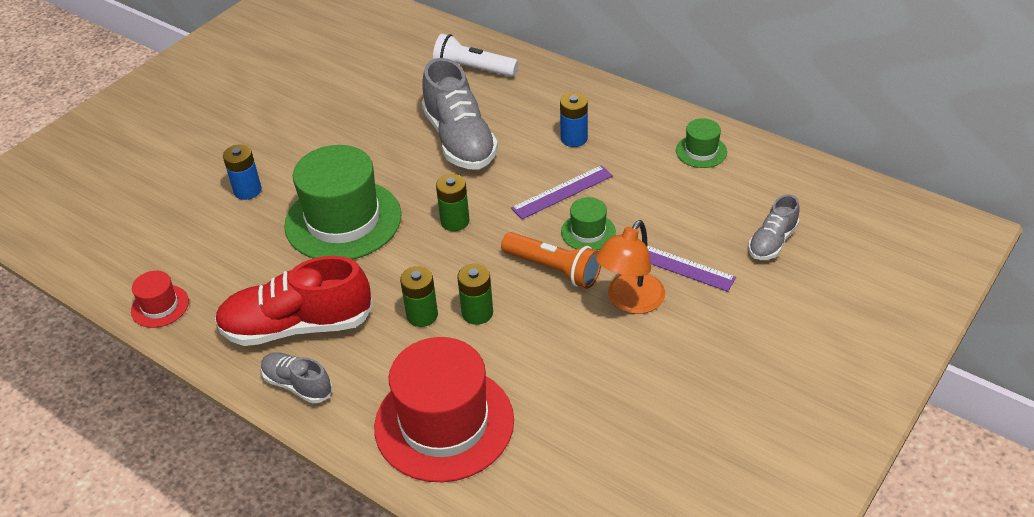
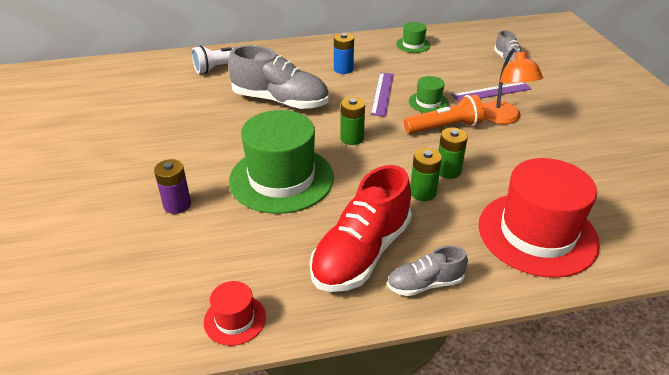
camera: 50 degrees left, 5 degrees down
blue battery [223,144,262,200] -> purple battery [154,159,191,214]

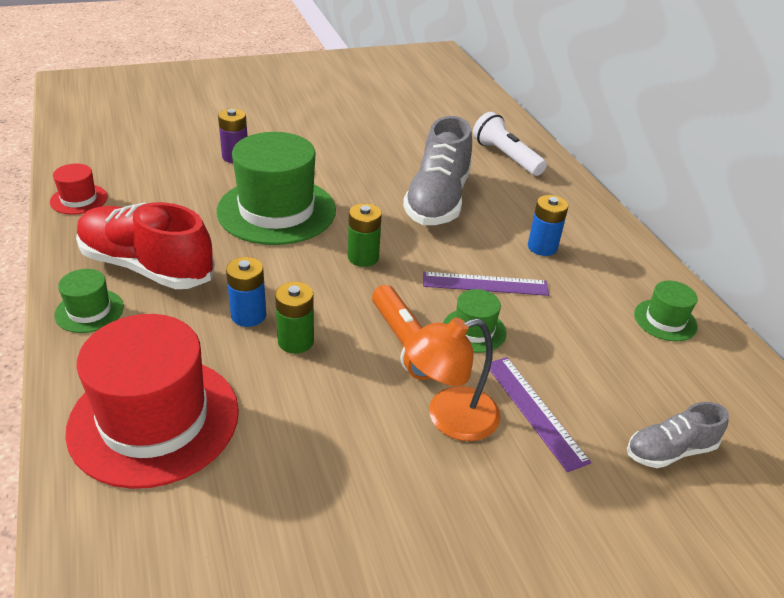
camera: 80 degrees right, 0 degrees up
grey shoe [387,246,468,296] -> green hat [54,269,124,333]
green battery [410,148,442,201] -> blue battery [226,257,266,327]

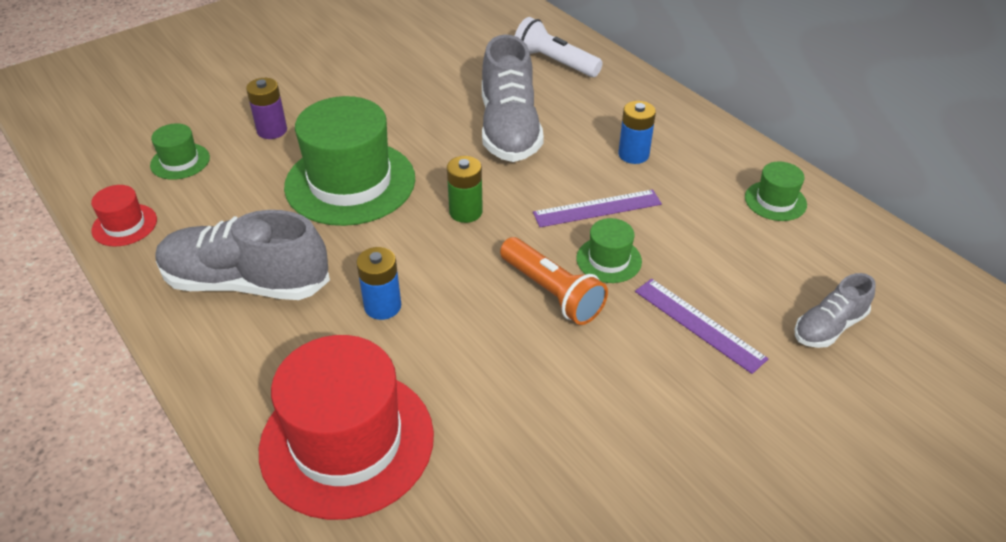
camera: 15 degrees left, 5 degrees up
green hat [54,269,124,333] -> green hat moved to [150,124,210,180]
red shoe [76,202,215,289] -> grey shoe [156,210,330,300]
green battery [275,282,314,354] -> none
orange lamp [404,317,501,441] -> none

